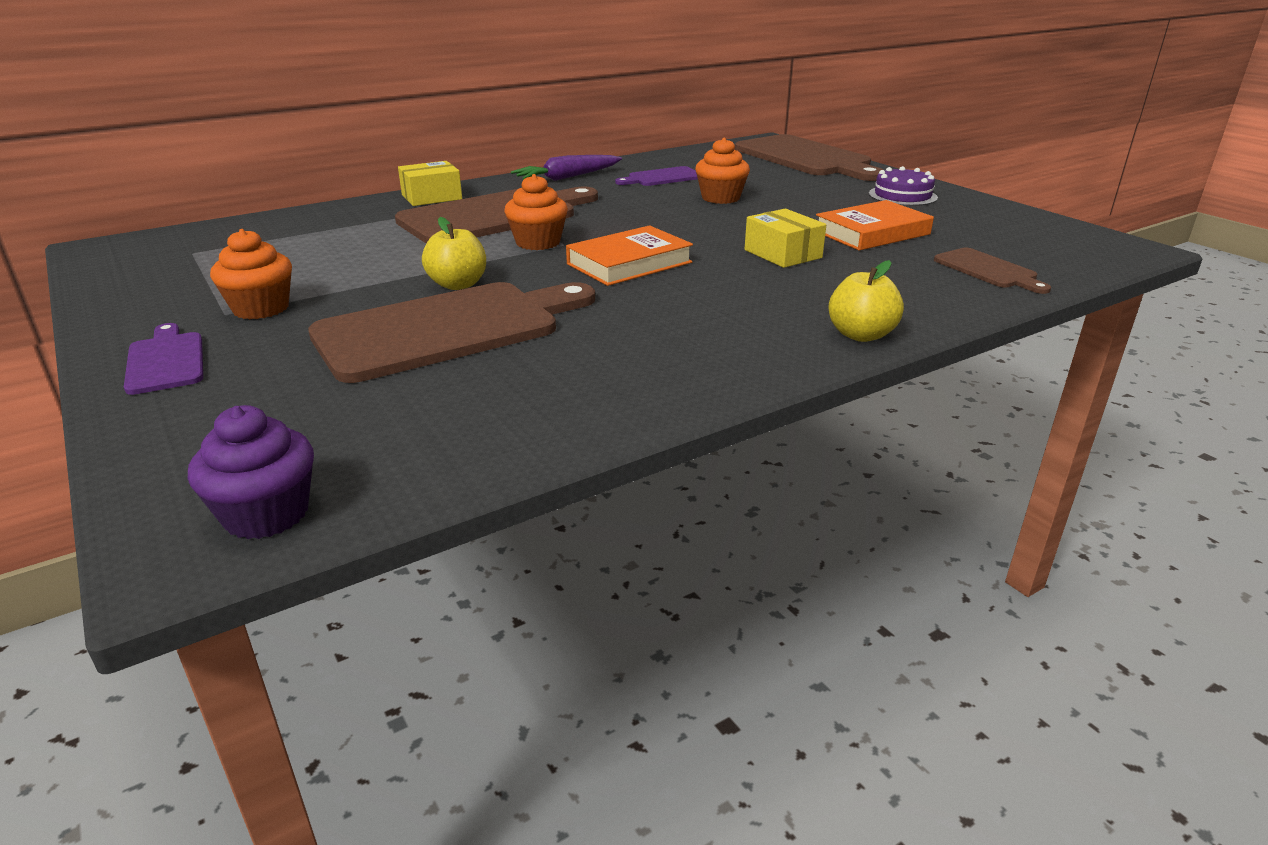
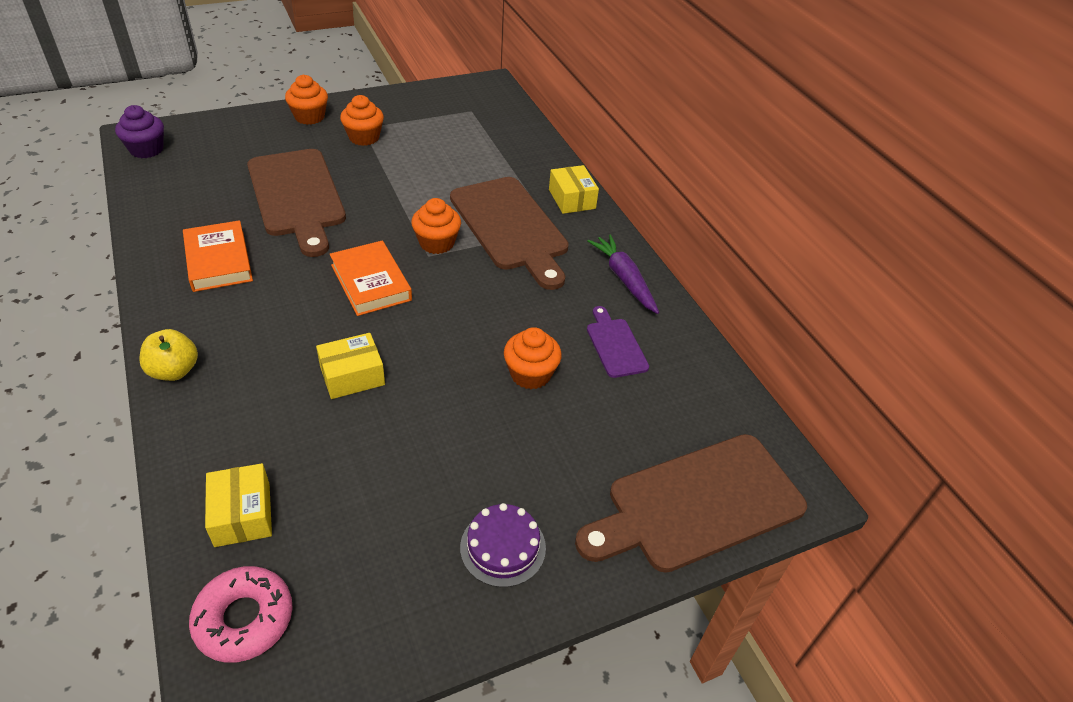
camera: 95 degrees right, 15 degrees up
purple cutting board [124,323,203,395] -> orange cupcake [285,75,328,125]
yellow apple [422,217,486,290] -> none
orange book [816,200,934,251] -> orange book moved to [183,220,253,292]
brown cutting board [934,248,1051,294] -> yellow box [205,463,272,547]
none -> pink donut [189,566,293,663]

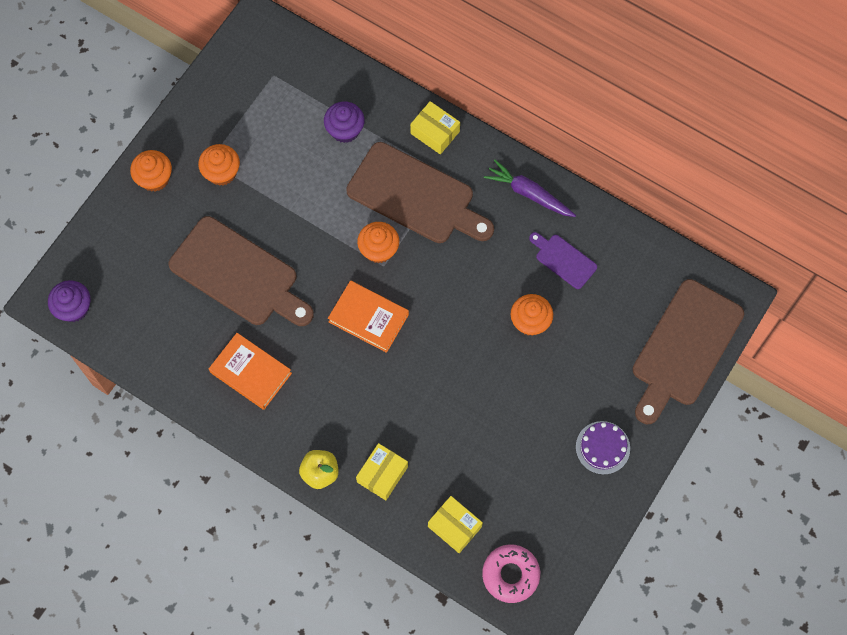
camera: 30 degrees left, 25 degrees up
yellow box [316,333,385,399] -> yellow box moved to [356,443,408,500]
none -> purple cupcake [324,102,365,143]

